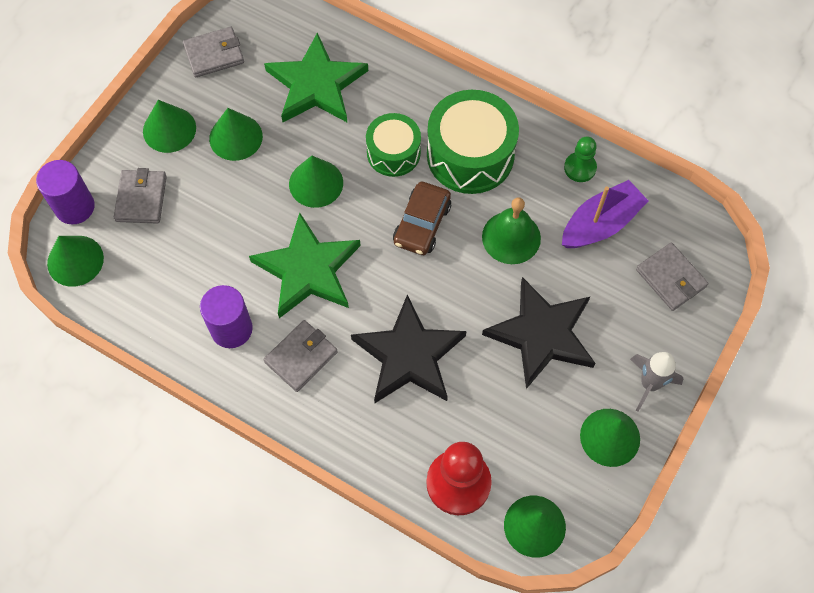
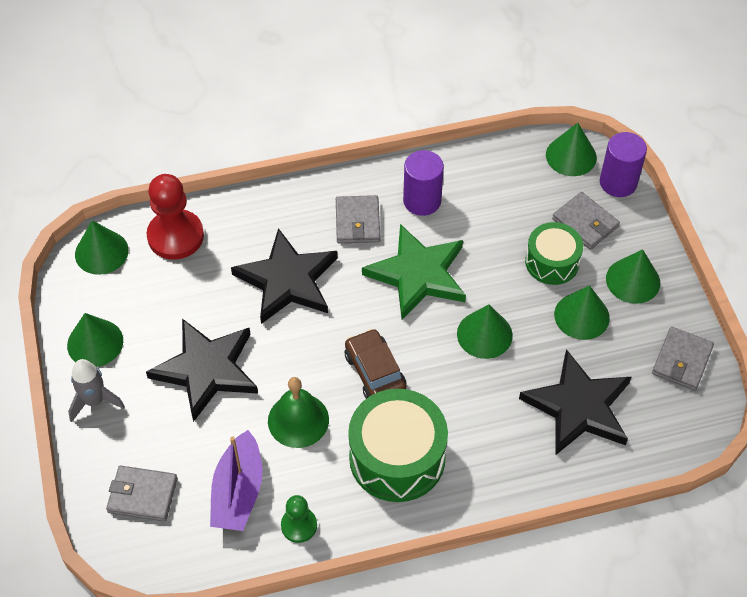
camera: 135 degrees right, 10 degrees down
green star [264,33,368,122] -> black star [519,349,631,456]
green drum [366,113,421,177] -> green drum moved to [525,222,583,285]

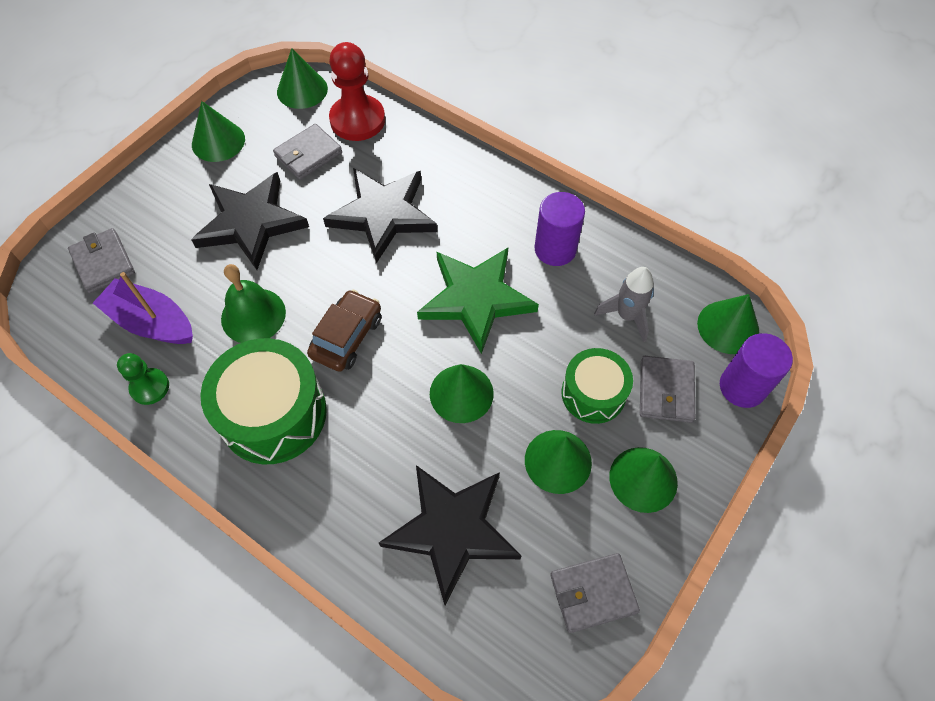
camera: 50 degrees right, 5 degrees up
grey rocket [68,359,125,422] -> grey rocket moved to [594,267,654,342]
purple boat [210,430,262,531] -> purple boat turned 60 degrees clockwise [93,272,193,344]
grey wallet [336,195,380,244] -> grey wallet moved to [273,124,342,180]

